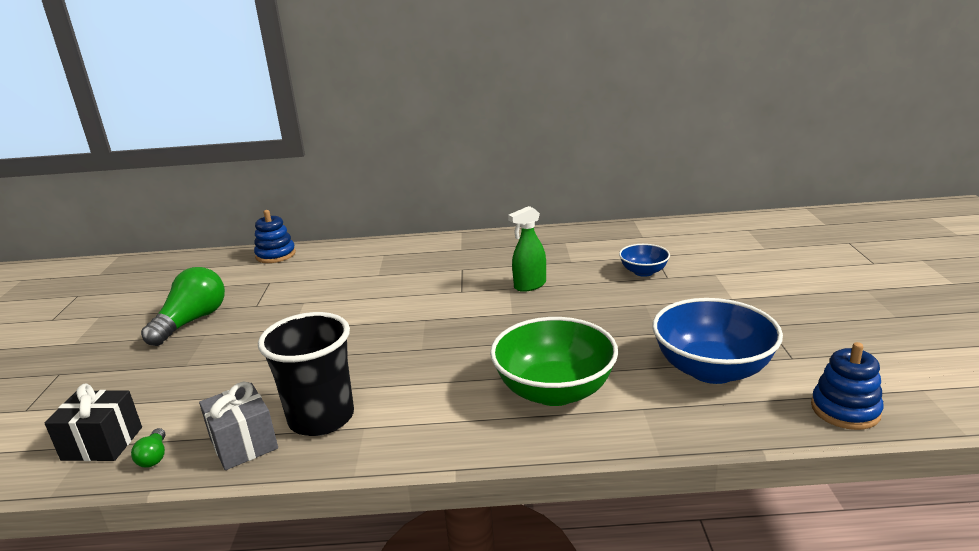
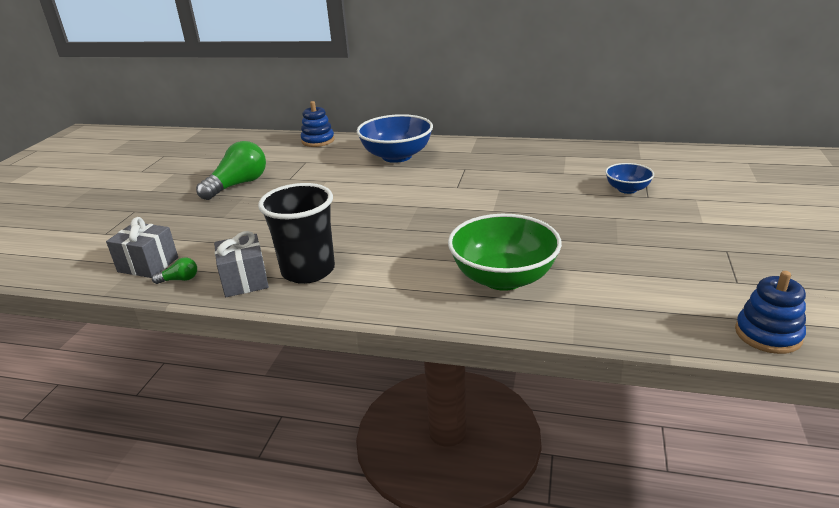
camera: 15 degrees right, 5 degrees up
black gift [44,384,142,461] -> grey gift [106,217,178,278]
green light bulb [131,428,165,468] -> green light bulb turned 105 degrees counterclockwise [152,258,197,284]
green spray bottle [508,206,546,292] -> none
blue bowl [652,298,783,384] -> blue bowl moved to [357,114,433,163]

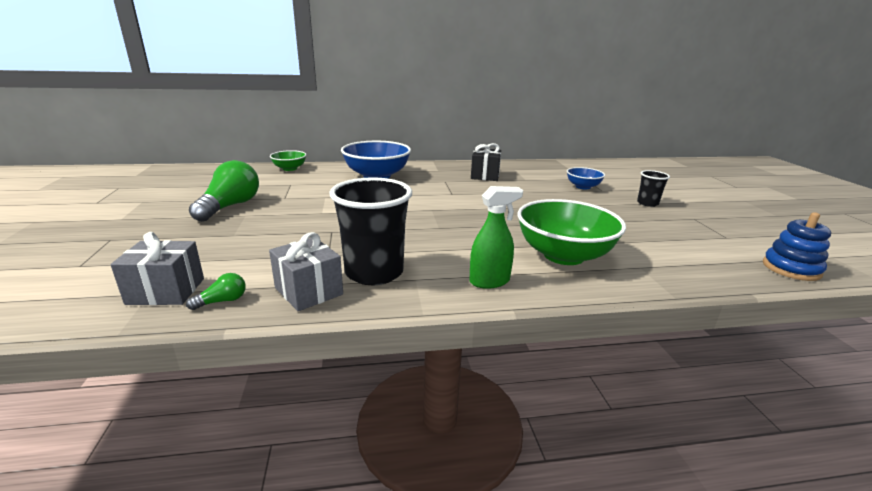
camera: 25 degrees left, 5 degrees down
blue stacking toy [301,101,335,147] -> green bowl [270,150,306,171]
none -> green spray bottle [469,186,523,289]
none -> black gift [471,143,501,181]
none -> black cup [637,170,670,207]

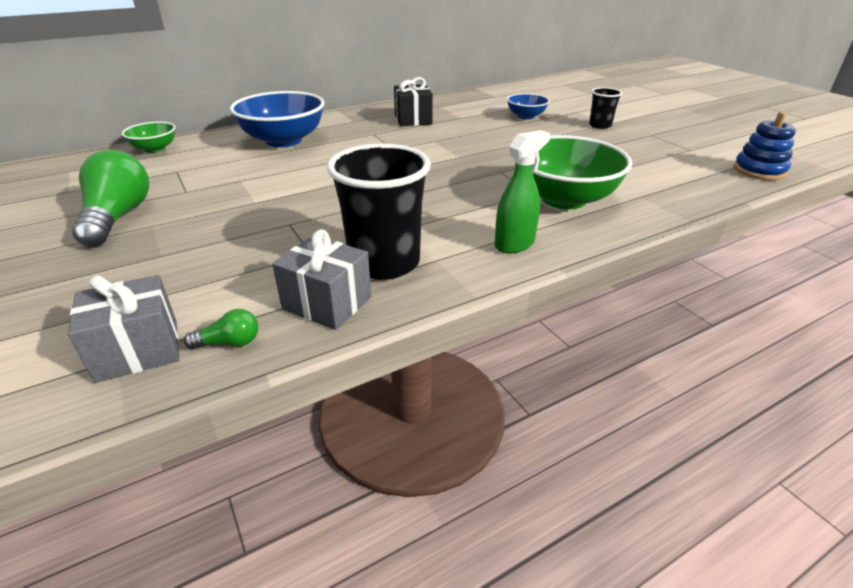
camera: 20 degrees left, 10 degrees up
green light bulb [186,273,246,310] -> green light bulb turned 45 degrees clockwise [184,309,258,349]

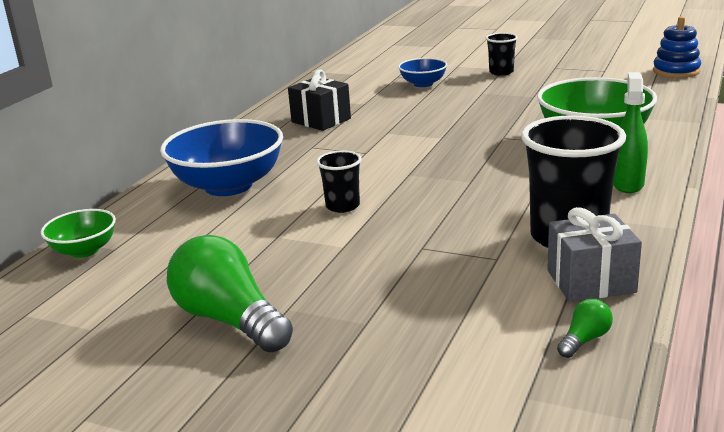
camera: 35 degrees left, 10 degrees down
grey gift [68,275,180,383] -> none
none -> black cup [316,150,362,213]

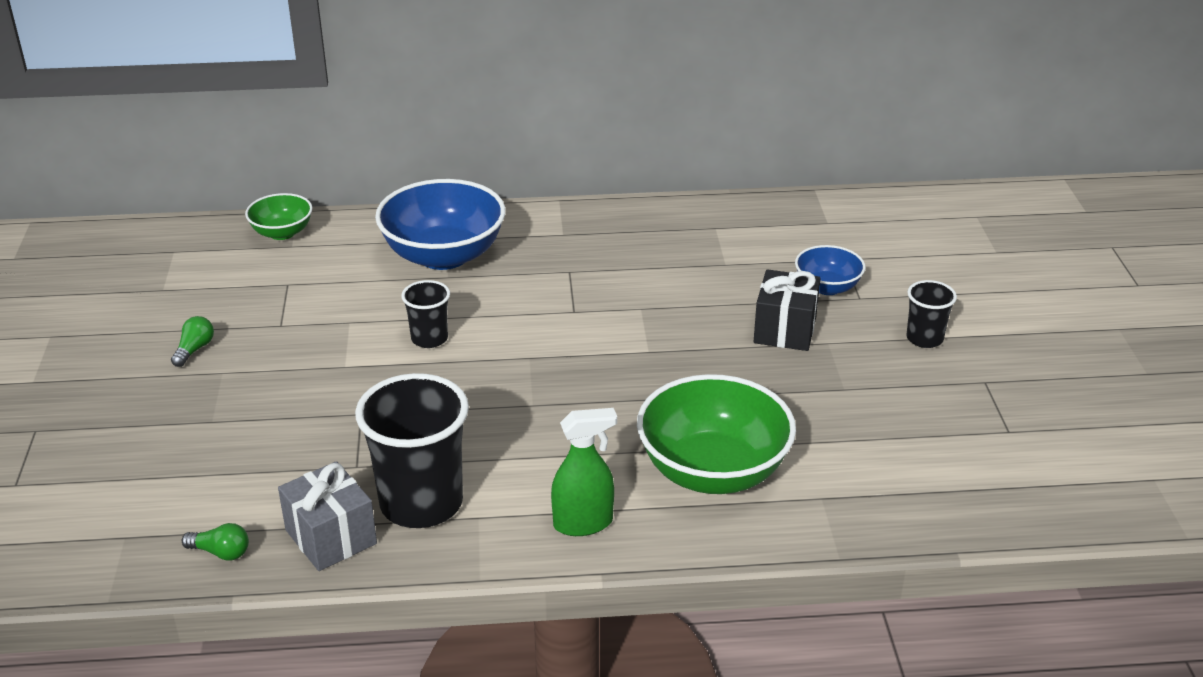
camera: 60 degrees right, 10 degrees up
green light bulb [167,235,293,352] -> green light bulb [171,316,214,367], size x0.43
black gift [288,70,351,131] -> black gift moved to [754,269,821,351]
blue stacking toy [653,16,701,78] -> none

